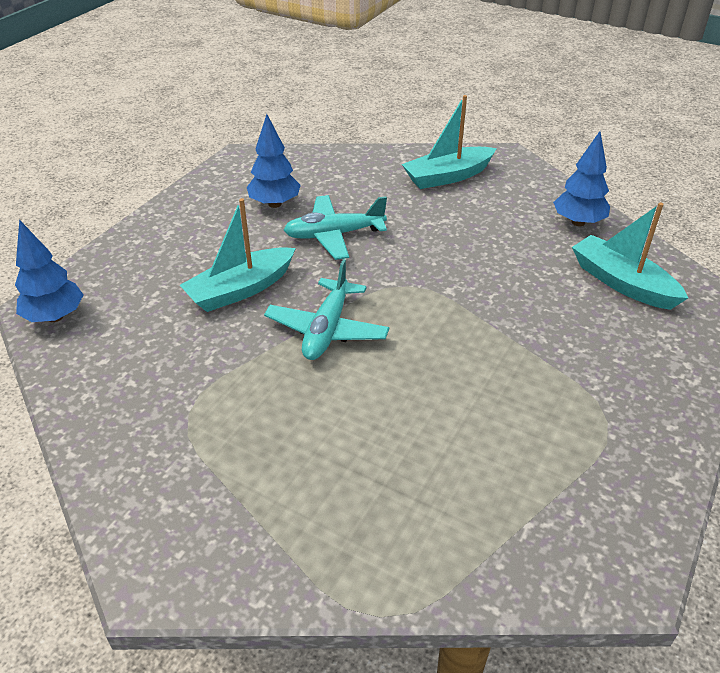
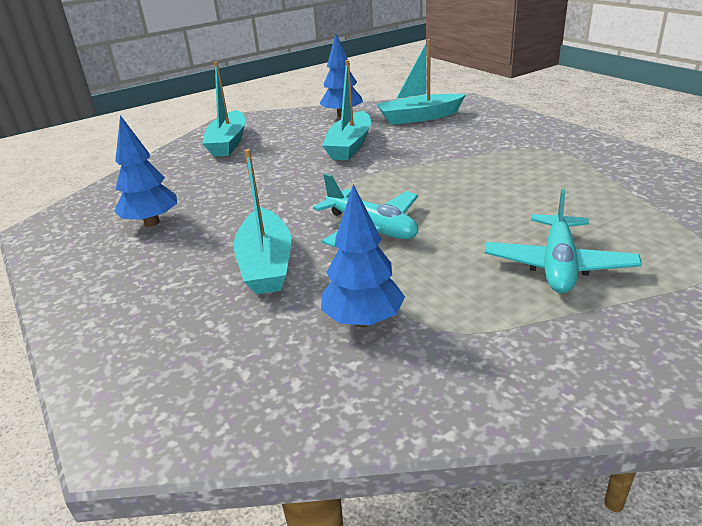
camera: 60 degrees left, 10 degrees down
blue tree [15,220,84,322] -> blue tree moved to [321,184,405,327]
turquoise plane [284,195,387,260] -> turquoise plane moved to [485,189,642,293]
none -> turquoise boat [322,60,371,160]

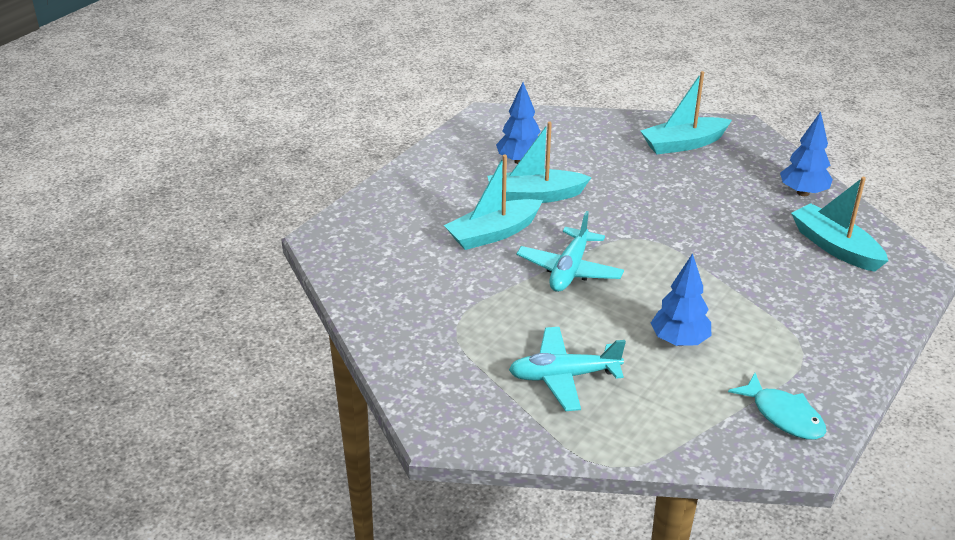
camera: 65 degrees right, 5 degrees up
blue tree [321,184,405,327] -> blue tree moved to [651,253,711,346]
turquoise boat [322,60,371,160] -> turquoise boat moved to [488,122,592,203]
none -> turquoise fish [728,373,826,440]

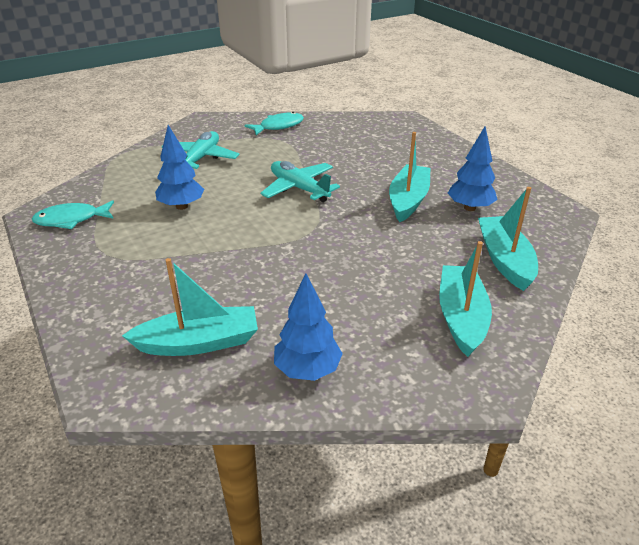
camera: 115 degrees right, 0 degrees up
turquoise boat [444,155,543,250] -> turquoise boat moved to [478,187,538,291]
none -> turquoise fish [244,112,304,135]

